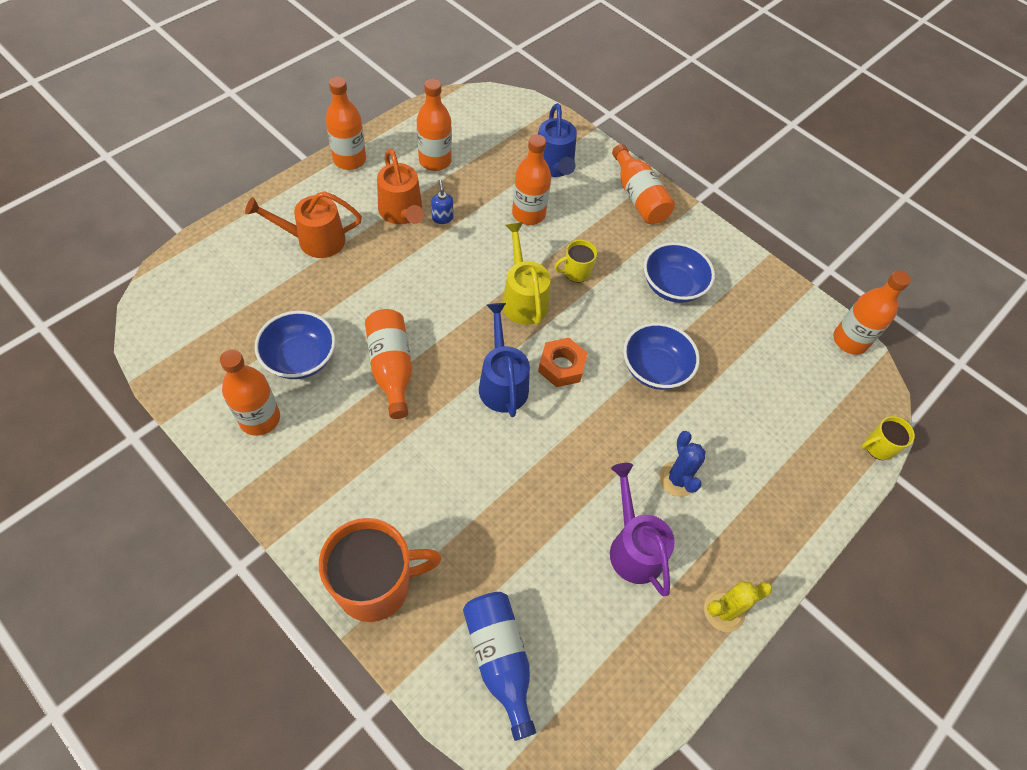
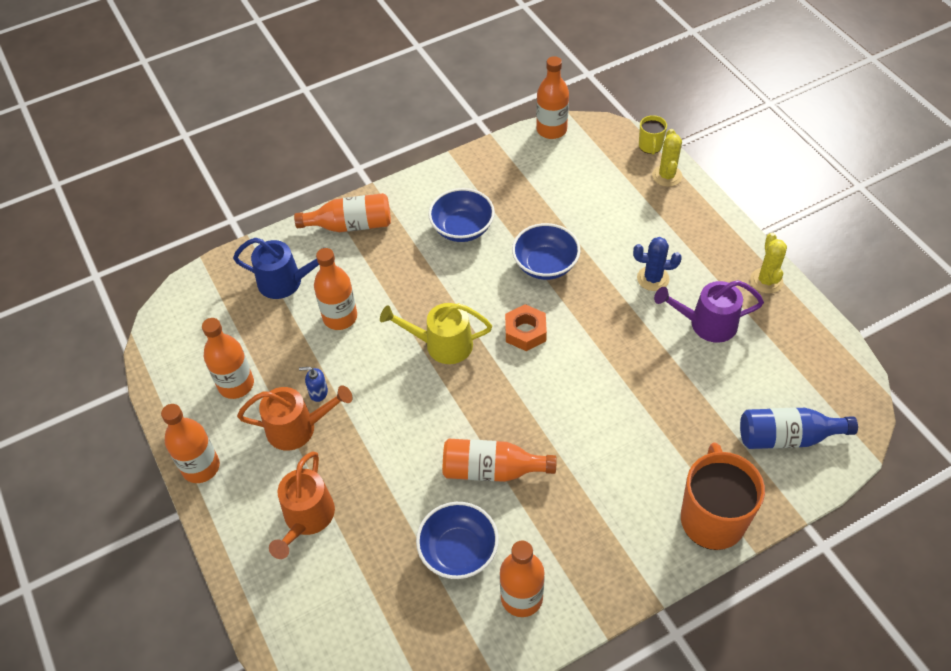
camera: 65 degrees left, 5 degrees down
blue watering can [479,303,530,417] -> none
yellow mug [555,240,597,283] -> none
none -> yellow cactus [652,129,682,187]

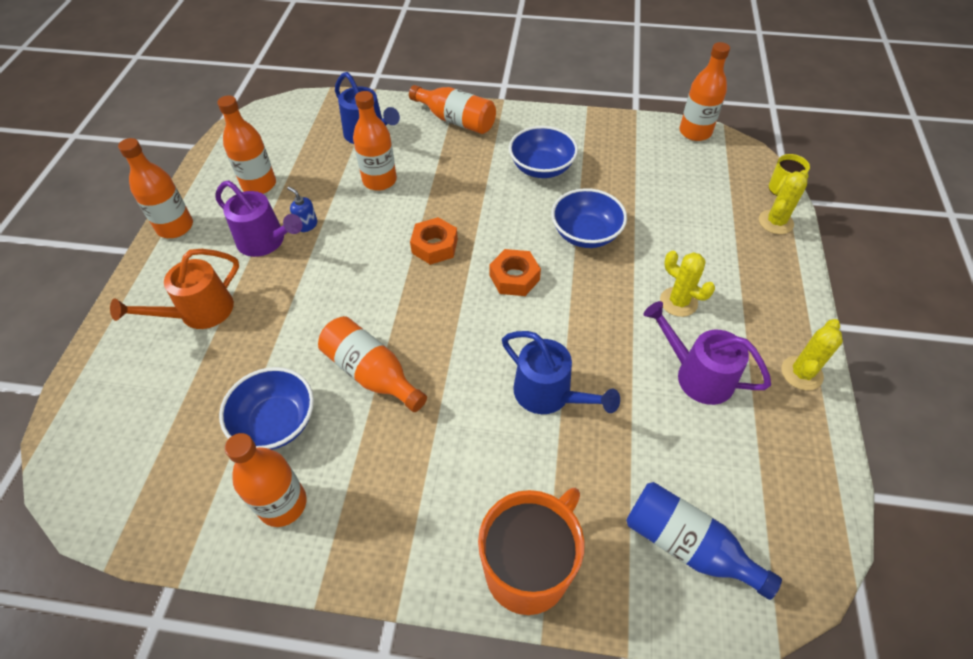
camera: 35 degrees right, 0 degrees up
orange watering can [237,385,353,451] -> purple watering can [216,181,303,257]
yellow watering can [380,303,492,364] -> orange nut [410,217,458,265]
blue cactus [633,237,682,291] -> yellow cactus [660,251,715,317]
none -> blue watering can [502,331,620,414]

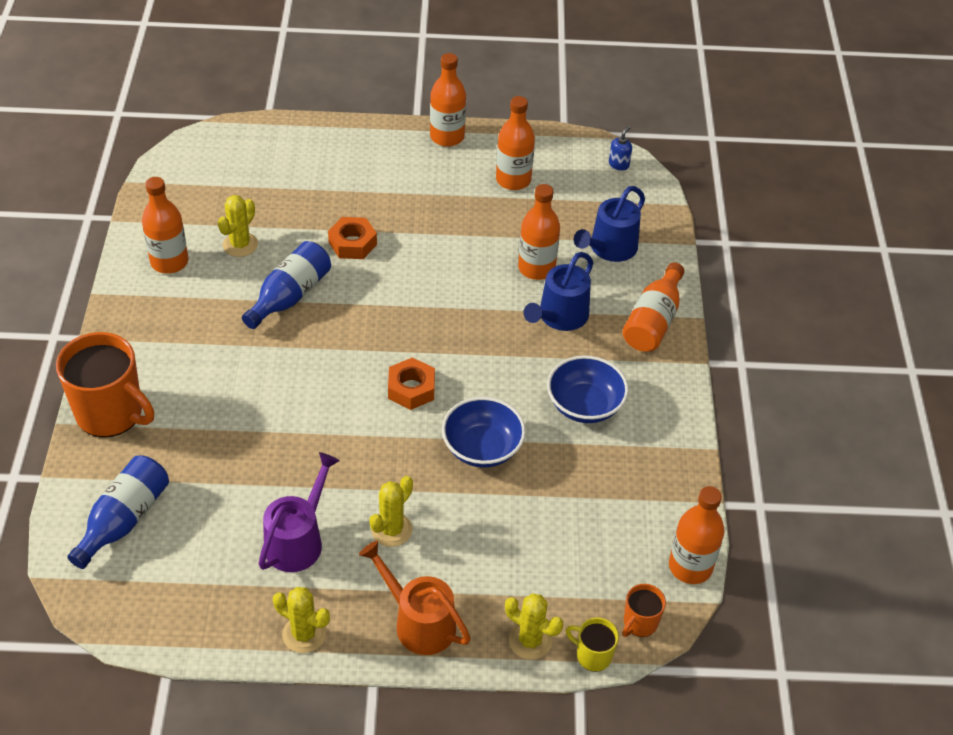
camera: 80 degrees right, 5 degrees down
orange watering can [110,249,239,329] -> orange watering can moved to [359,541,471,655]
purple watering can [216,181,303,257] -> none
blue bowl [219,367,314,450] -> yellow cactus [218,195,258,257]
blue soap dispenser [287,187,317,232] -> blue soap dispenser moved to [609,126,632,171]
orange bottle [318,316,427,412] -> blue bottle [242,241,331,329]
orange nut [410,217,458,265] -> orange nut moved to [328,217,377,259]
blue watering can [502,331,620,414] -> blue watering can moved to [523,252,593,331]
none -> orange mug [622,584,666,637]

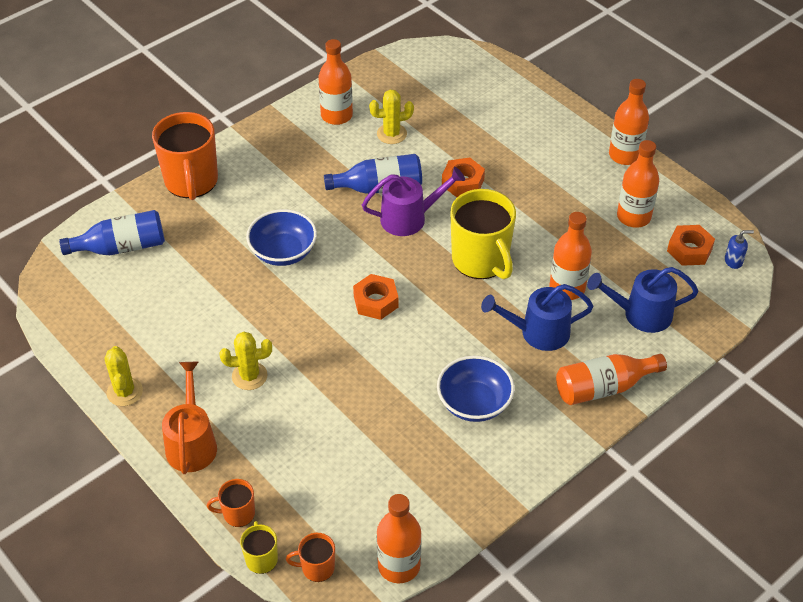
camera: 50 degrees right, 0 degrees up
purple watering can [259,452,340,572] -> purple watering can moved to [362,167,465,236]
blue bowl [442,397,526,468] -> blue bowl moved to [246,209,317,266]
yellow cactus [505,593,563,660] -> orange mug [207,479,255,527]
none -> yellow mug [450,189,516,279]
none -> orange nut [667,225,715,266]

